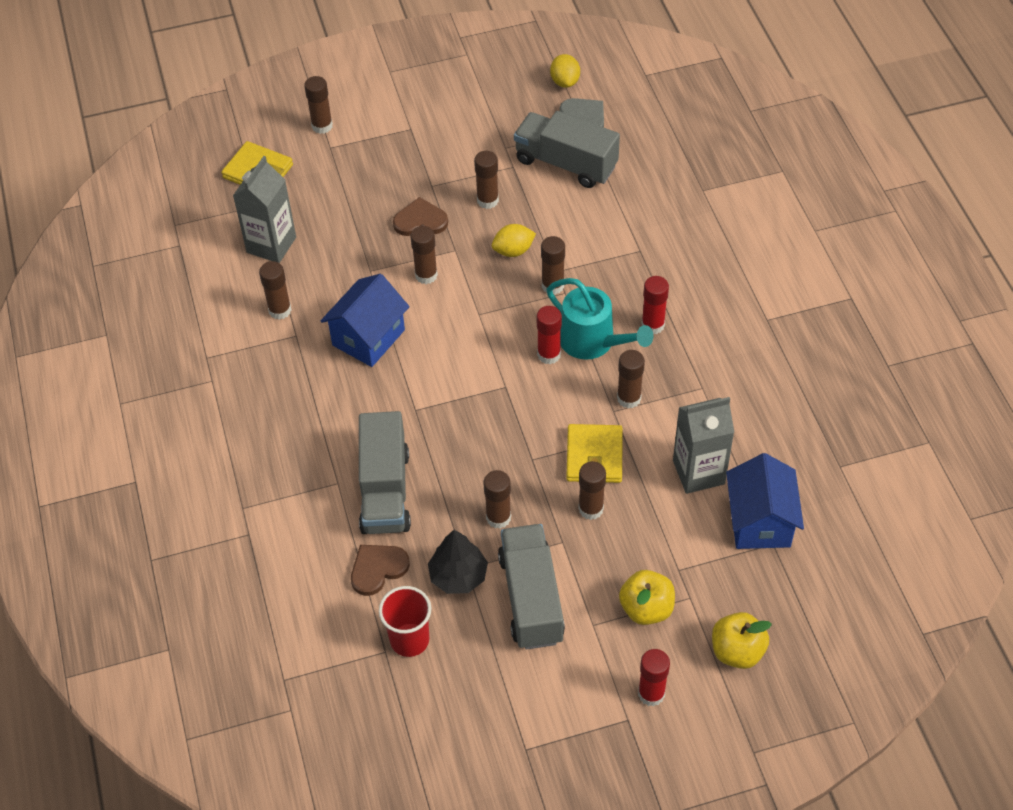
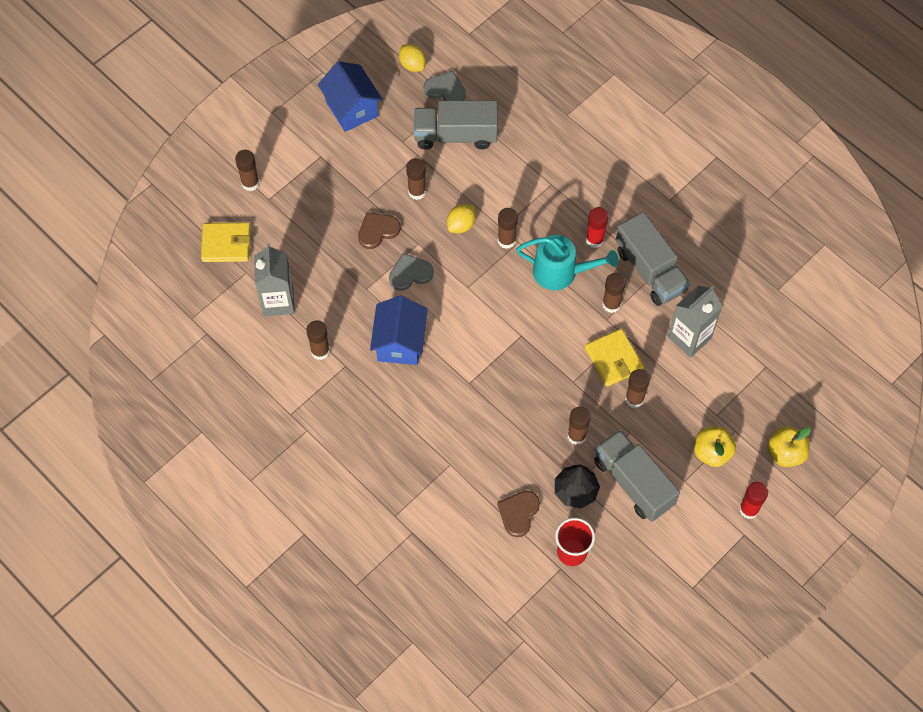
camera: 30 degrees left, 10 degrees up
grey truck [359,411,411,534] -> grey truck moved to [616,212,690,306]
brown glue stick [410,226,438,284] -> grey heart [389,253,434,291]
red glue stick [537,306,562,364] -> none
blue house [726,453,804,549] -> blue house moved to [318,61,383,132]

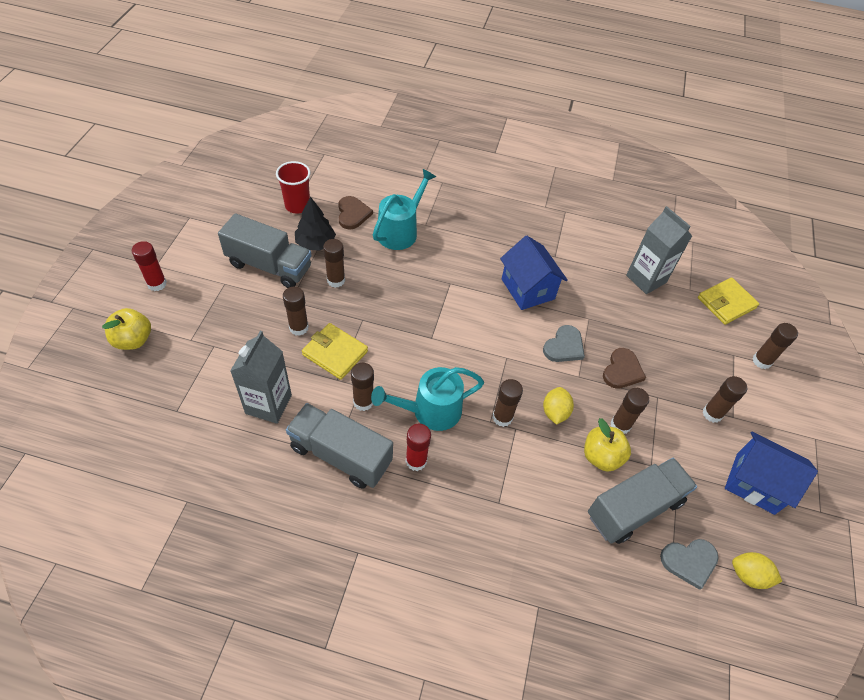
camera: 145 degrees right, 10 degrees down
brown glue stick [306,320,330,360] -> brown glue stick moved to [703,376,747,423]
yellow apple [694,426,736,467] -> yellow apple moved to [584,418,631,472]
none -> turquoise watering can [373,169,436,250]

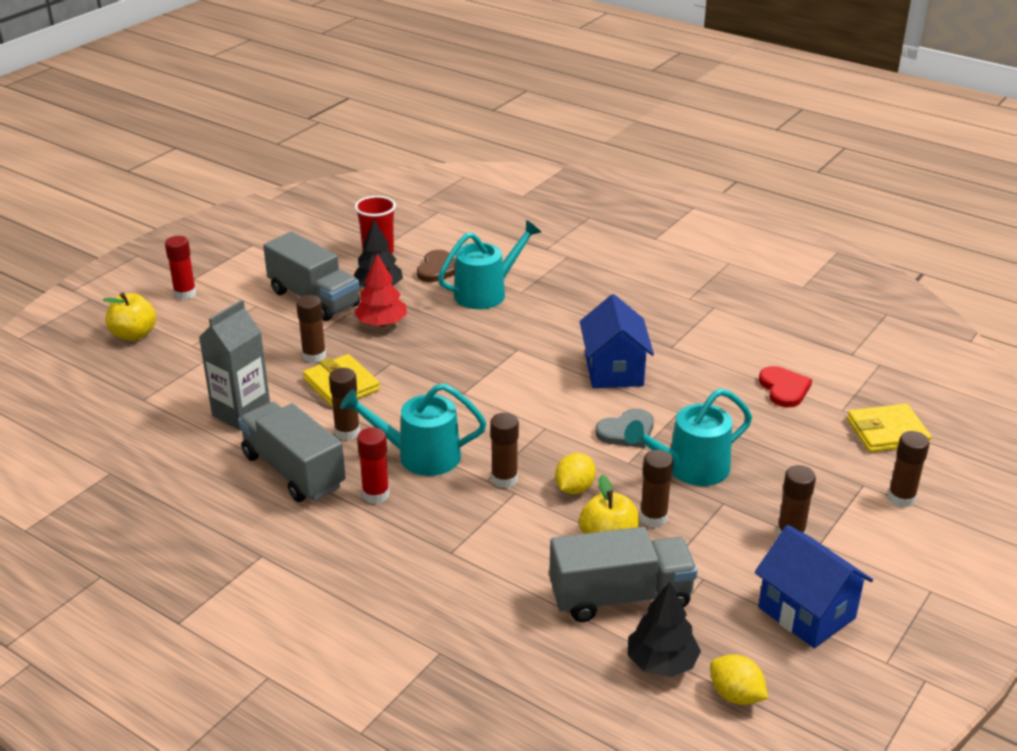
camera: 25 degrees right, 20 degrees down
brown glue stick [323,239,345,288] -> red tree [354,254,407,327]
brown heart [603,348,646,389] -> turquoise watering can [624,388,752,486]
grey carton [626,206,692,294] -> red heart [759,366,812,407]
grey heart [660,539,719,590] -> black tree [628,582,701,677]

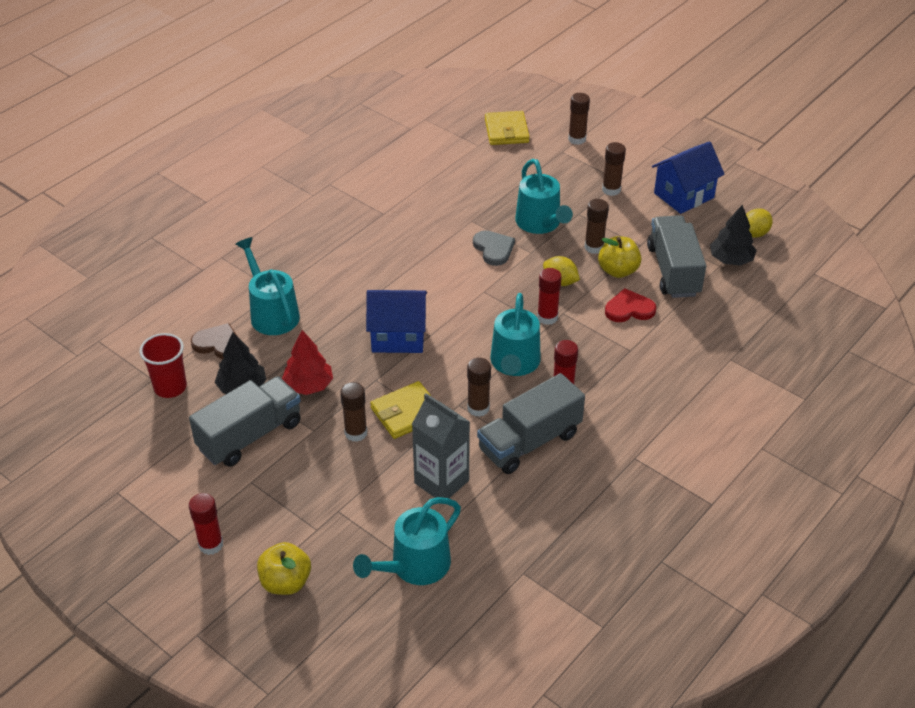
camera: 85 degrees left, 10 degrees up
brown glue stick [490,413,519,488] -> red glue stick [537,268,562,325]
blue house [580,294,654,388] -> blue house moved to [366,290,427,353]
red heart [759,366,812,407] -> red heart moved to [605,288,656,322]
none -> turquoise watering can [353,497,461,585]

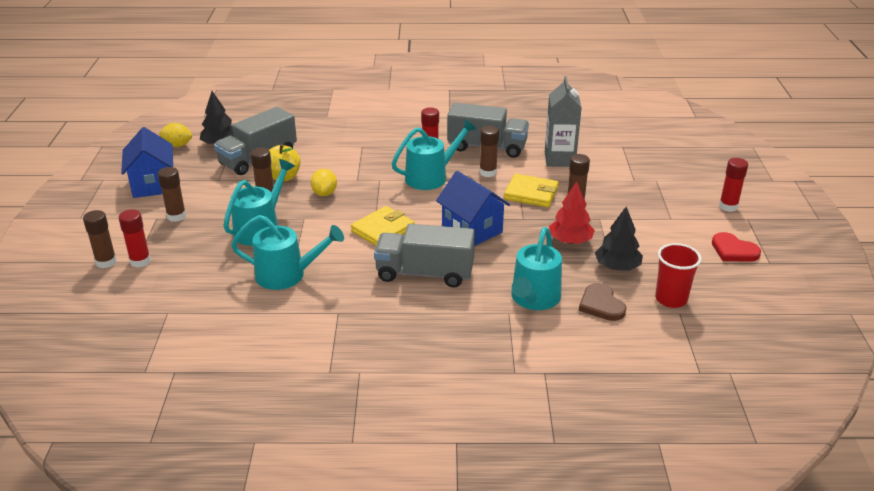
camera: 130 degrees left, 10 degrees down
grey truck [189,376,301,467] -> grey truck moved to [374,224,475,288]
yellow apple [257,542,311,595] -> none
turquoise watering can [353,497,461,585] -> turquoise watering can moved to [231,215,344,290]
grey heart [473,231,515,266] -> none
yellow wallet [485,111,529,145] -> yellow wallet moved to [351,206,415,246]
red glue stick [537,268,562,325] -> red glue stick moved to [119,209,151,268]
red heart [605,288,656,322] -> red heart moved to [712,232,761,262]
blue house [652,141,725,214] -> blue house turned 60 degrees clockwise [121,127,173,198]

